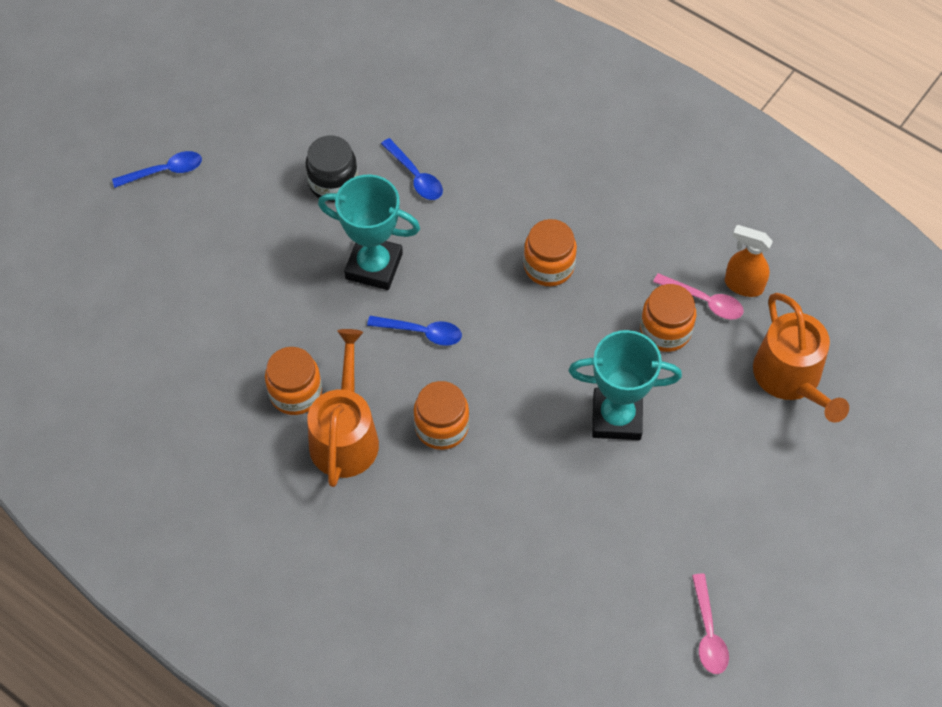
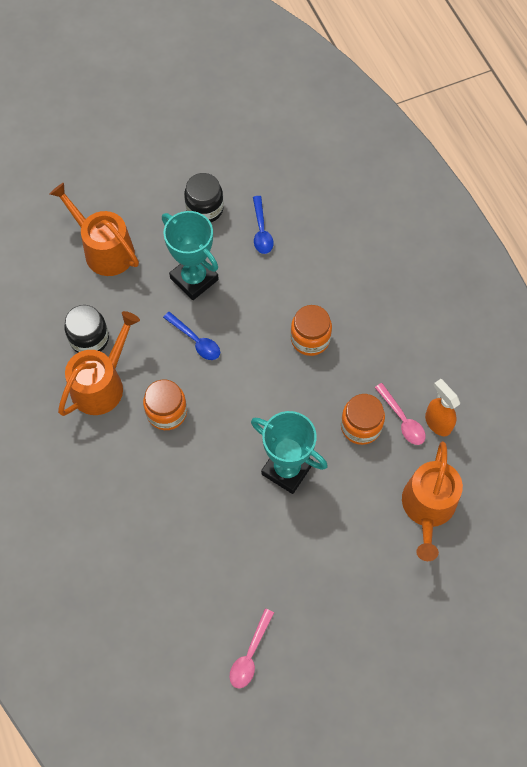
camera: 30 degrees right, 5 degrees up
blue spoon [112,151,202,188] -> none
orange jar [265,347,322,415] -> black jar [64,305,109,353]
none -> orange watering can [50,183,139,276]

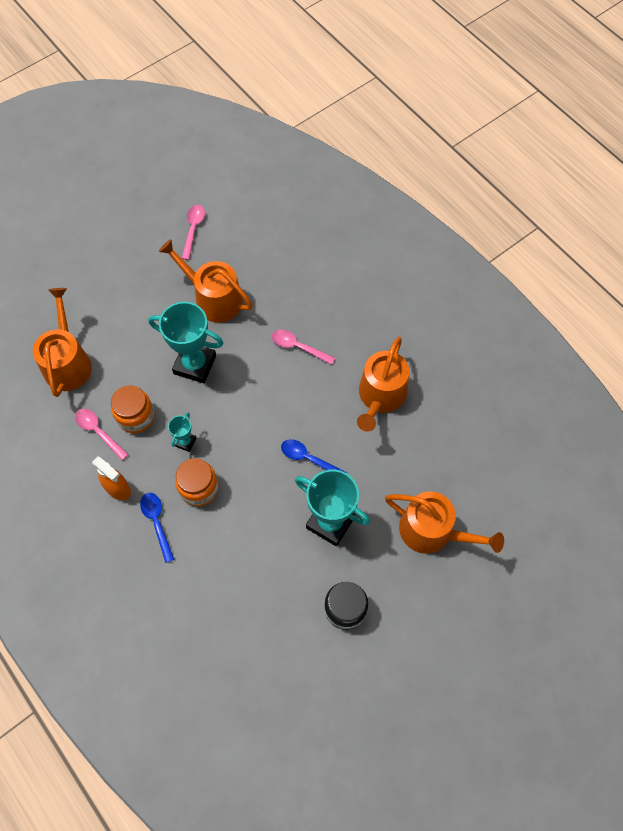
camera: 165 degrees right, 0 degrees up
black jar [64,305,109,353] -> none
orange jar [143,380,187,430] -> none
blue spoon [253,196,274,254] -> blue spoon moved to [140,493,175,563]
orange spray bottle [425,379,460,436] -> orange spray bottle moved to [92,457,131,500]
none -> orange watering can [159,239,253,323]
none -> turquoise trophy [168,413,196,452]
none -> pink spoon [272,330,335,365]

